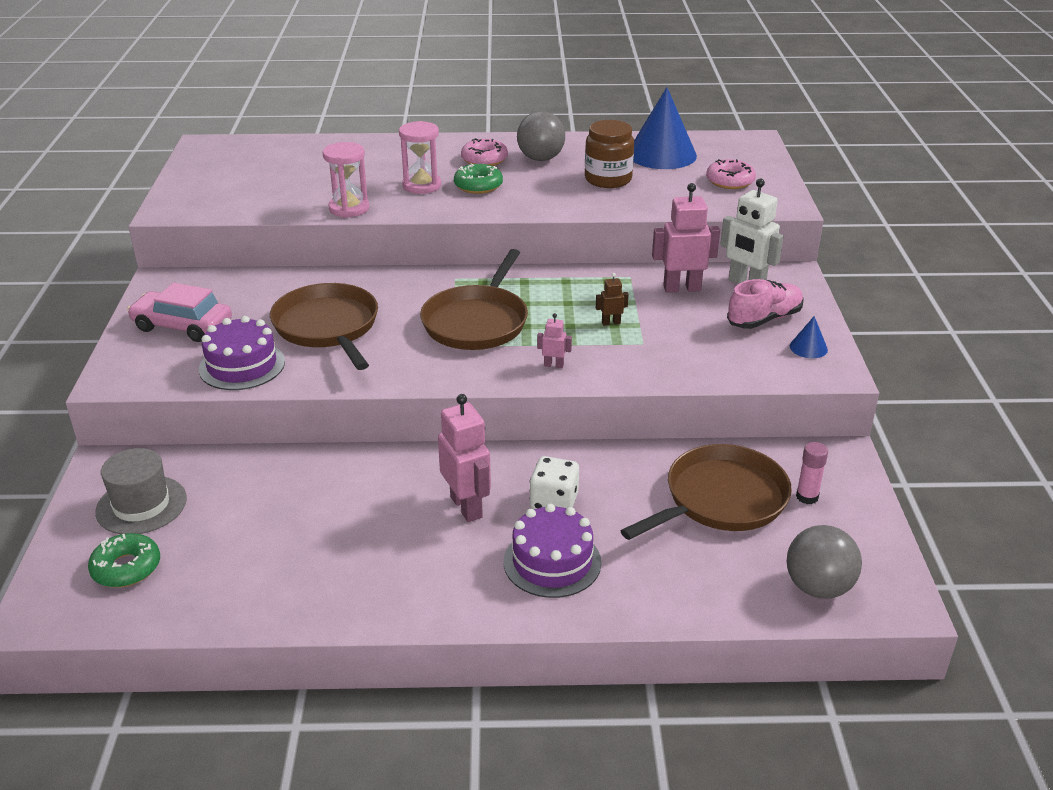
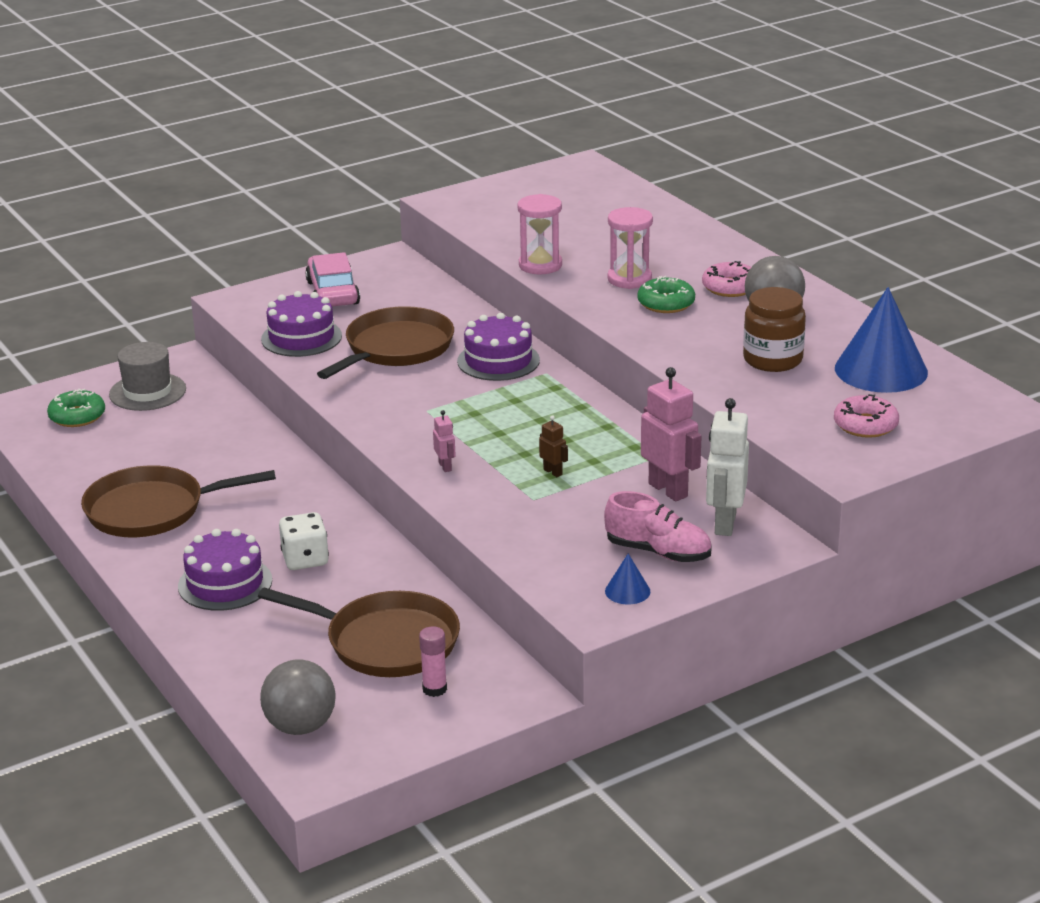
camera: 60 degrees right, 5 degrees down
brown pan [420,249,528,350] -> brown pan moved to [81,465,276,537]
pink robot [438,394,491,522] -> none
none -> purple cake [457,313,540,381]

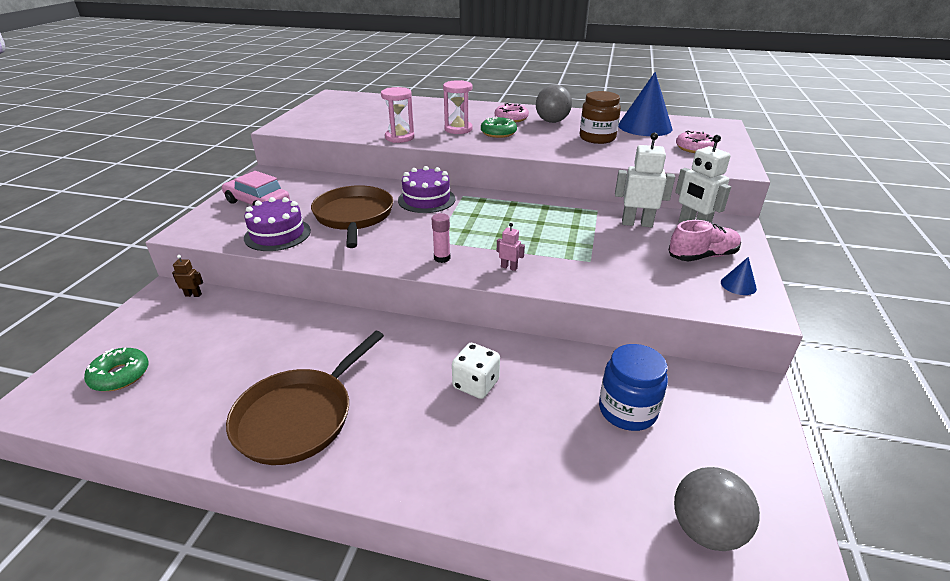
camera: 45 degrees left, 5 degrees up
grey hat [109,342,186,411] -> none
purple cake [178,529,272,611] -> none
brown pan [258,588,460,677] -> blue jar [599,344,668,431]
pink glue stick [419,626,447,697] -> pink glue stick moved to [432,213,450,263]
brown robot [539,415,568,477] -> brown robot moved to [172,255,203,297]
pink robot [641,367,701,502] -> white robot [615,132,675,227]

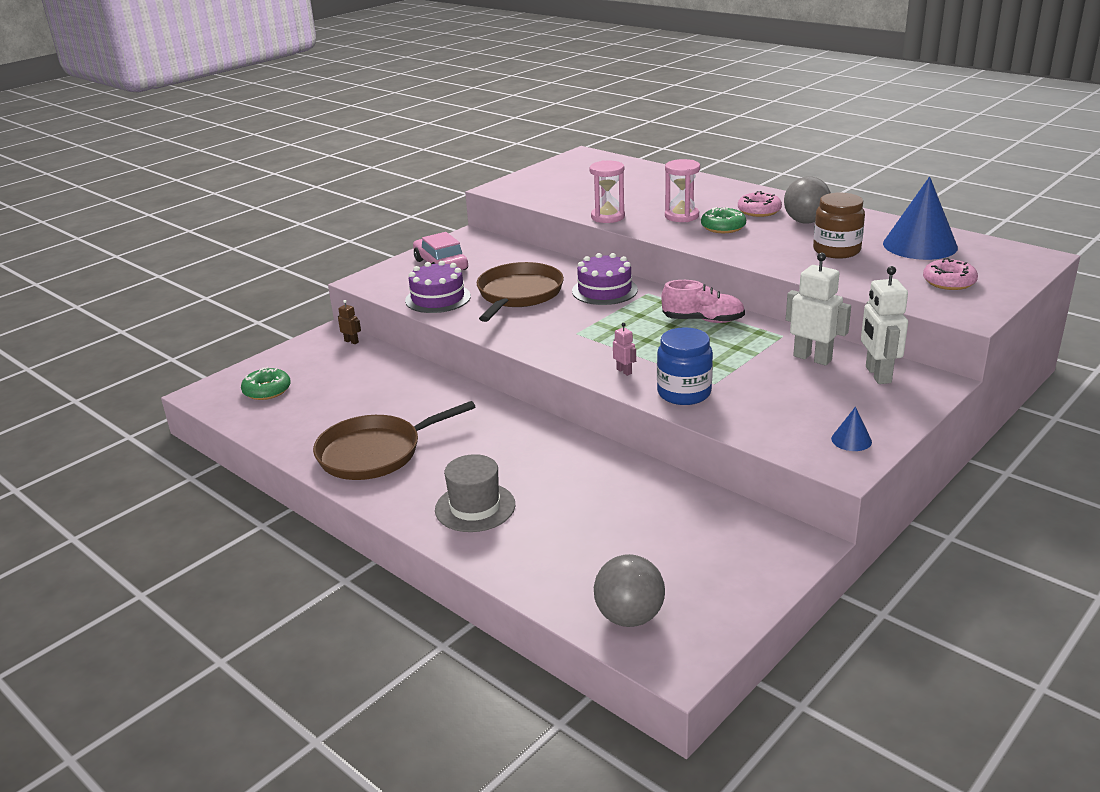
camera: 30 degrees right, 5 degrees down
pink glue stick [432,213,450,263] -> none
white dice [452,343,500,399] -> none
blue jar [599,344,668,431] -> blue jar moved to [657,327,713,405]
pink shoe [669,220,741,262] -> pink shoe moved to [661,280,745,323]
none -> grey hat [435,454,515,532]

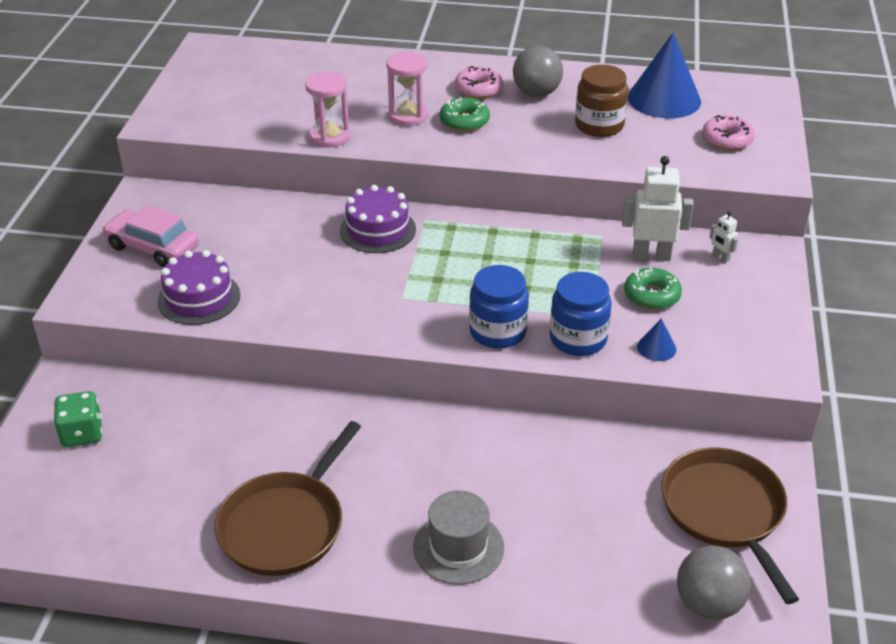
camera: 35 degrees left, 10 degrees up
green donut [241,367,291,400] -> green donut moved to [624,267,682,310]
brown robot [338,300,361,344] -> none
brown pan [477,262,564,322] -> brown pan moved to [661,448,799,604]
pink robot [613,323,636,376] -> blue jar [469,265,529,349]
pink shoe [661,280,745,323] -> none
blue cone [831,407,872,451] -> blue cone moved to [637,319,676,361]
white robot [861,266,908,384] -> white robot [709,211,738,263], size x0.48
none -> green dice [54,391,102,447]

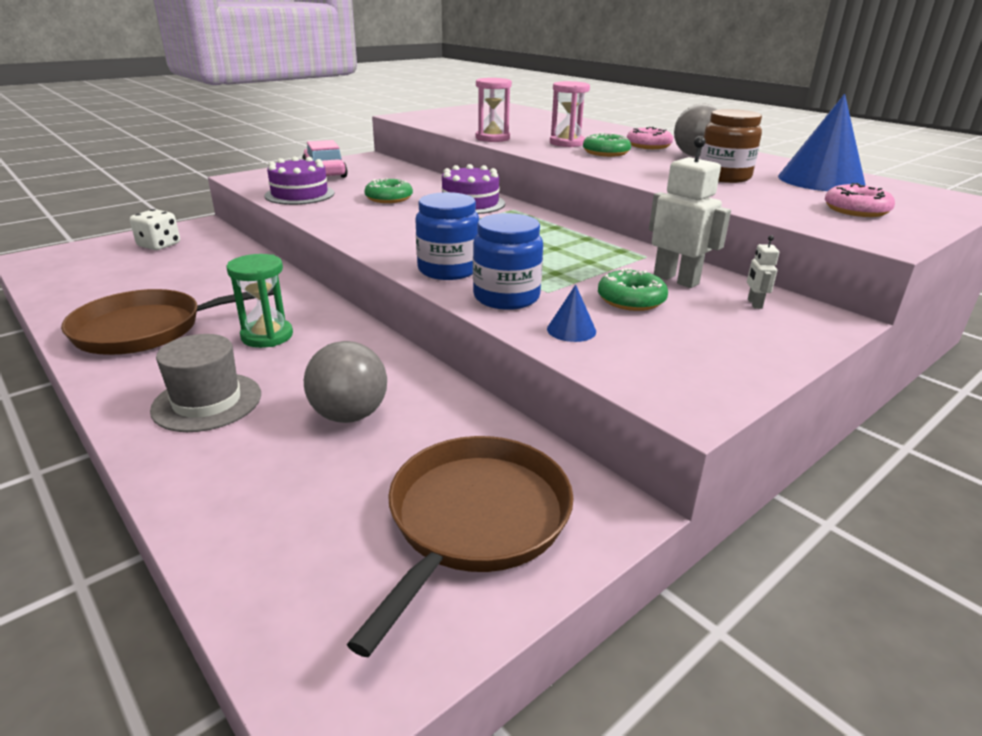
camera: 40 degrees right, 10 degrees down
green dice [54,391,102,447] -> white dice [130,209,180,250]
grey ball [677,545,751,620] -> grey ball moved to [304,341,387,423]
none -> green hourglass [226,254,293,348]
none -> green donut [364,178,413,203]

